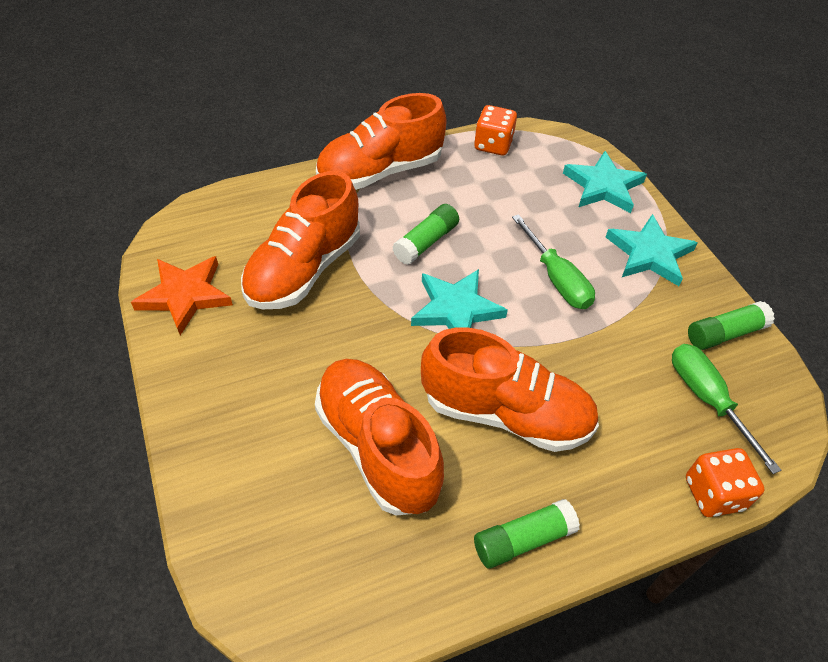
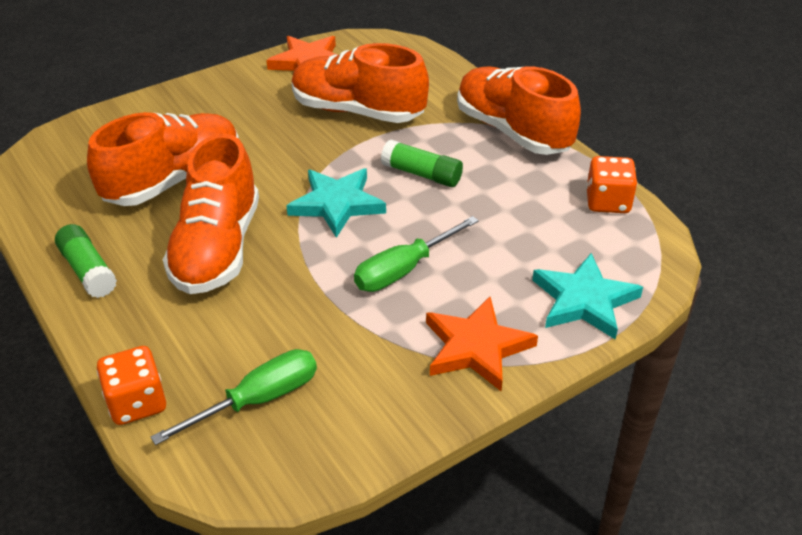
camera: 80 degrees right, 10 degrees down
turquoise star [606,214,698,286] -> orange star [426,297,538,391]
green glue stick [688,301,775,350] -> none

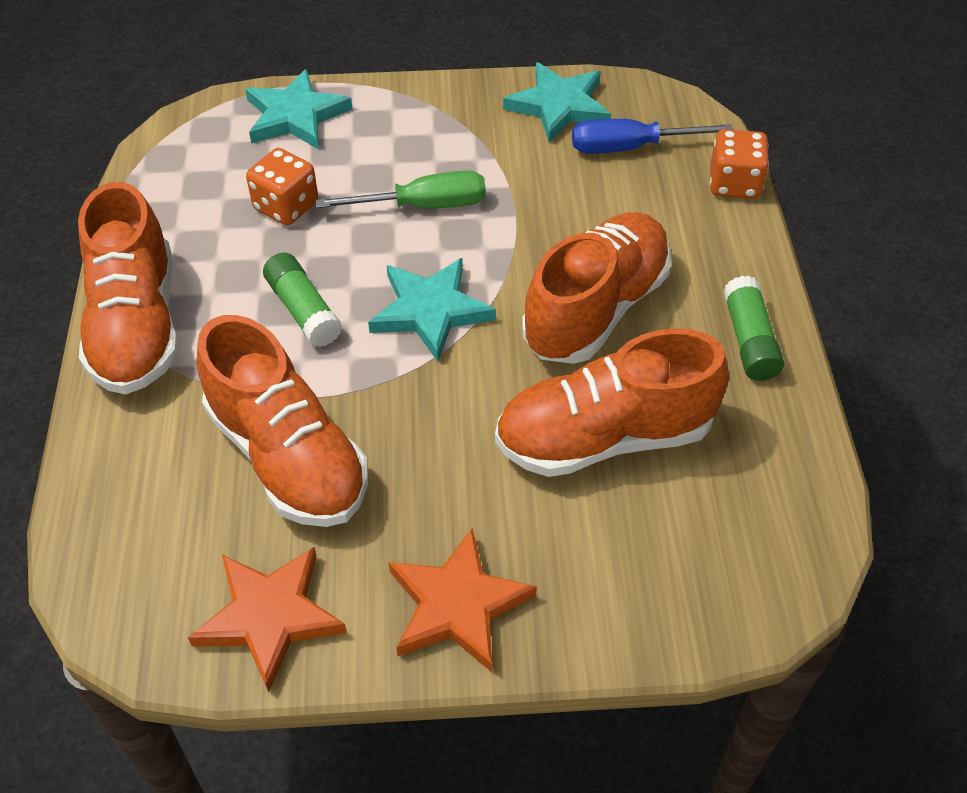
camera: 150 degrees left, 10 degrees up
green screwdriver [151,349,317,445] -> blue screwdriver [572,119,733,153]
orange star [426,297,538,391] -> orange star moved to [388,529,537,672]
orange dice [586,156,637,213] -> orange dice moved to [246,148,318,225]
none -> turquoise star [503,62,611,143]

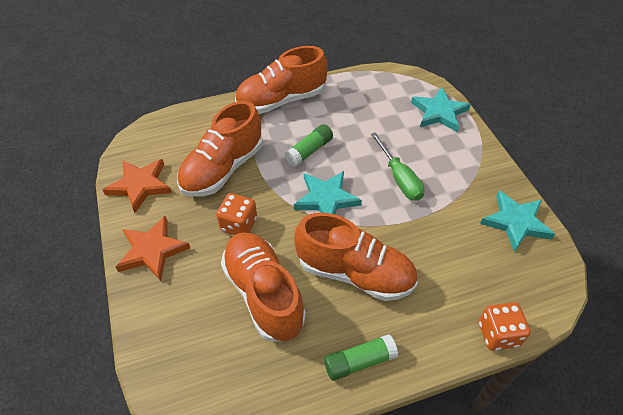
camera: 75 degrees right, 0 degrees up
orange dice [246,148,318,225] -> orange dice moved to [216,193,257,235]
blue screwdriver [572,119,733,153] -> none

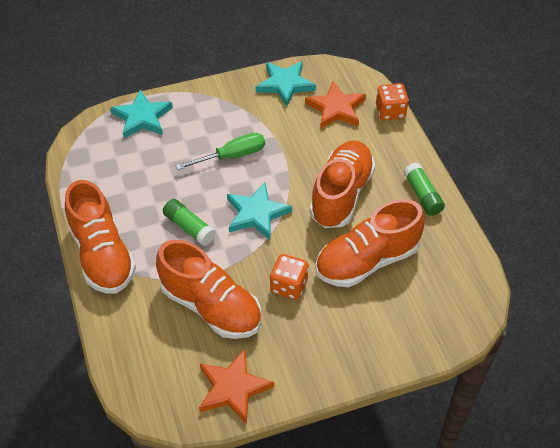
camera: 90 degrees left, 0 degrees up
orange star [116,216,190,281] -> orange star moved to [305,81,366,129]

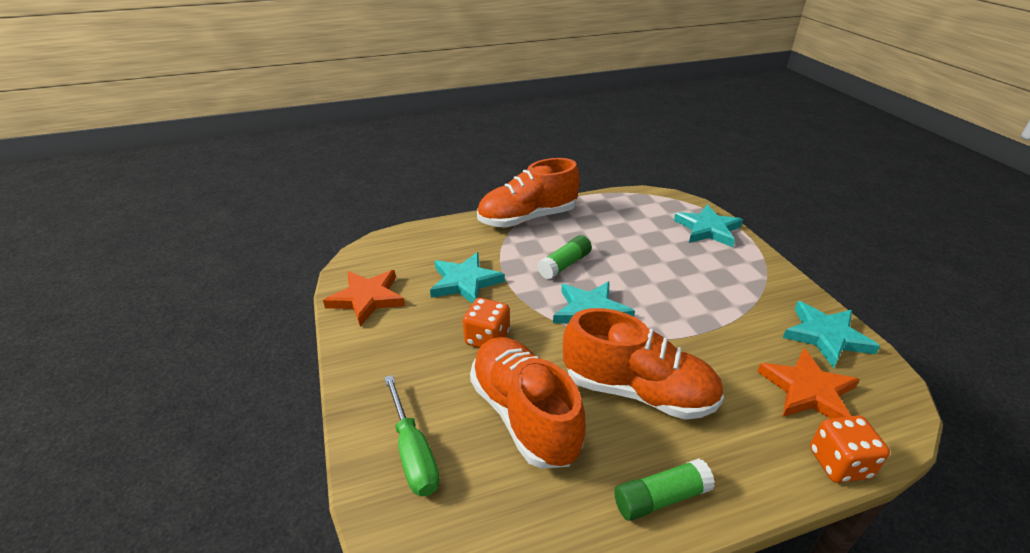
camera: 90 degrees right, 15 degrees down
orange shoe [156,240,261,339] -> turquoise star [430,252,505,303]
green screwdriver [176,133,265,170] -> green screwdriver moved to [384,375,440,496]

